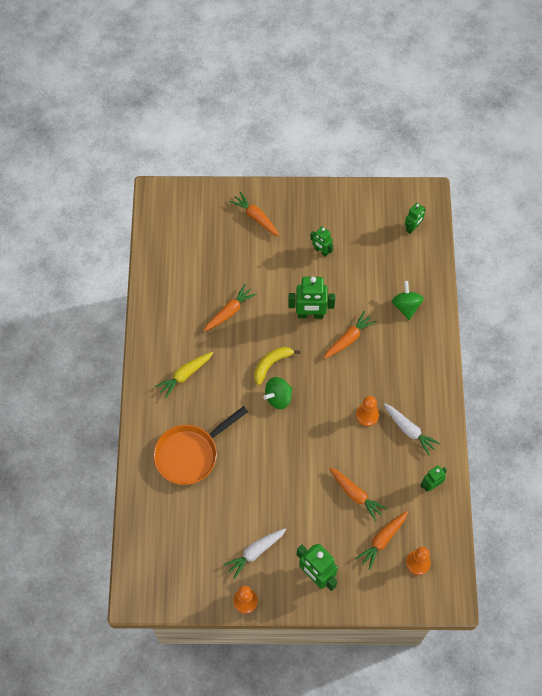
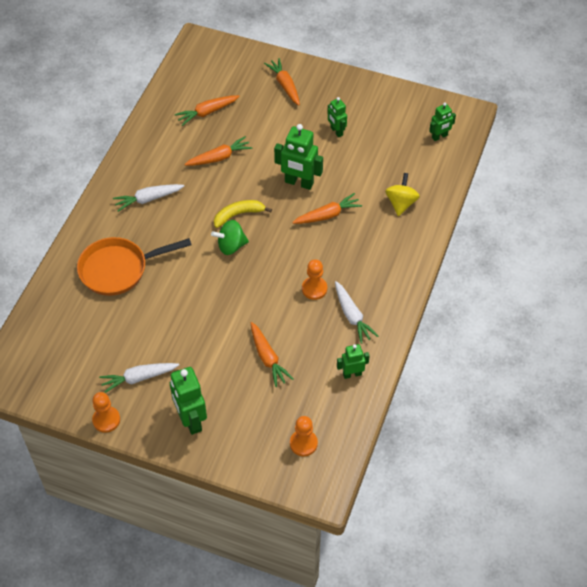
camera: 20 degrees right, 10 degrees down
yellow carrot [155,352,213,398] -> white carrot [113,184,184,212]
orange carrot [355,511,408,570] -> orange carrot moved to [175,95,240,126]
green spinning top [392,281,424,320] -> yellow spinning top [385,173,420,216]

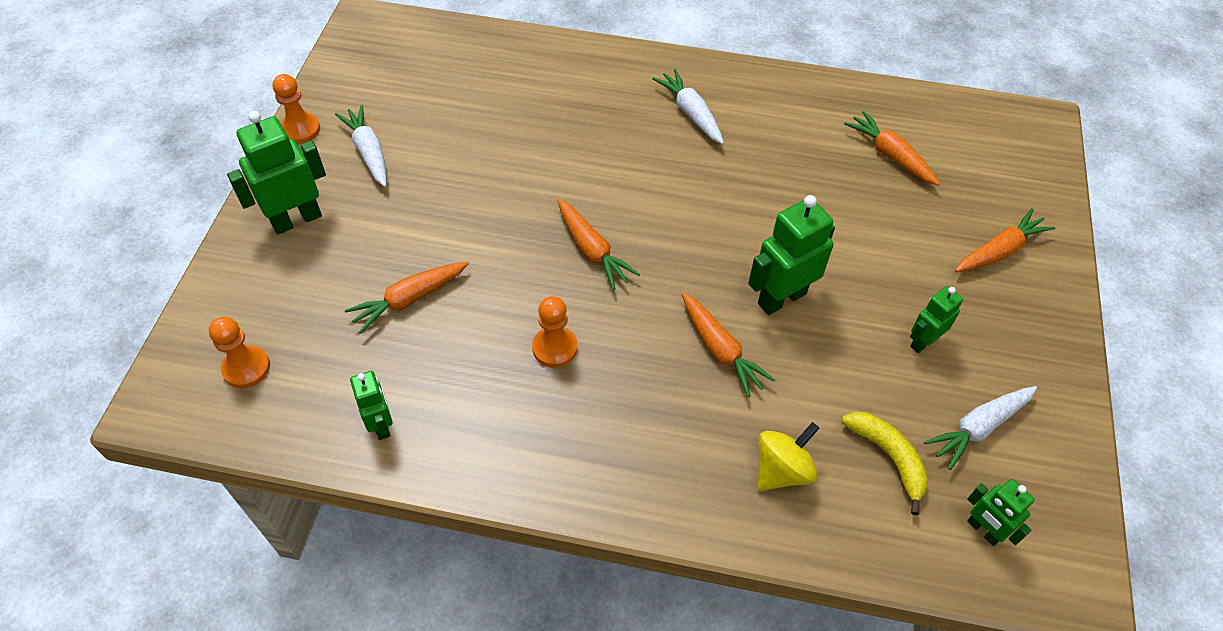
camera: 80 degrees right, 0 degrees up
orange pan [77,237,191,296] -> none
orange carrot [184,136,253,166] -> orange carrot moved to [558,199,640,290]
green spinning top [211,220,249,255] -> none
yellow banana [214,200,272,228] -> yellow banana moved to [842,412,928,515]
green robot [274,124,323,190] -> green robot turned 45 degrees clockwise [748,195,835,315]
white carrot [335,281,378,344] -> white carrot moved to [924,386,1037,470]
yellow spinning top [385,173,420,216] -> yellow spinning top turned 45 degrees counterclockwise [757,422,819,491]

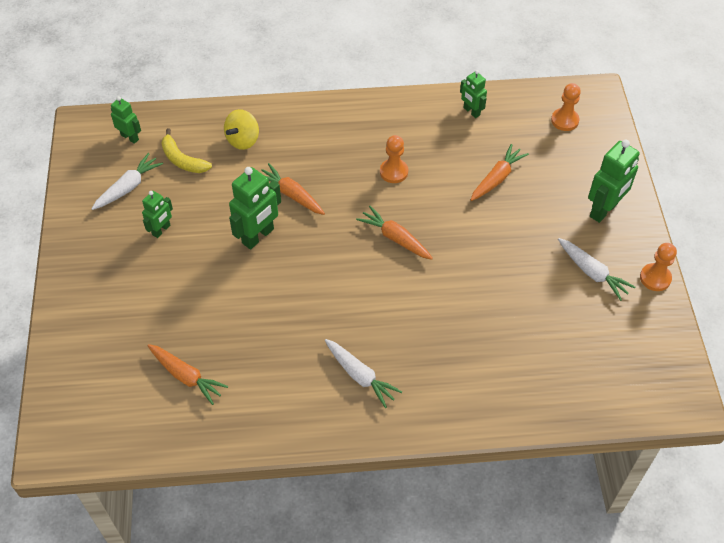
camera: 165 degrees right, 0 degrees up
orange carrot [955,208,1056,272] -> none

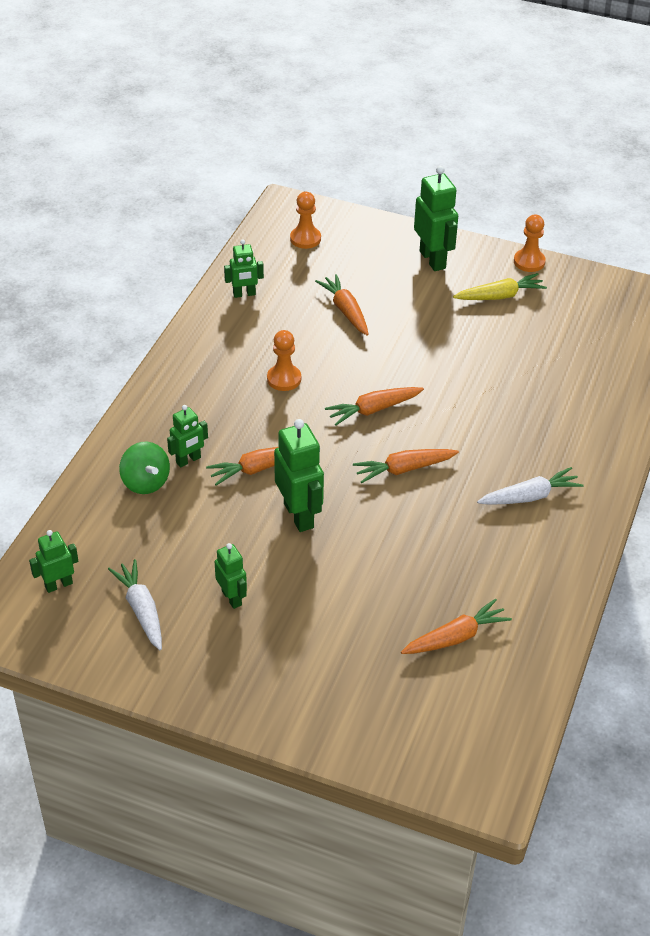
camera: 65 degrees left, 10 degrees down
yellow banana [161,128,212,173] -> none
yellow spinning top [224,109,259,150] -> green spinning top [119,442,170,494]
white carrot [558,238,635,301] -> yellow carrot [453,273,547,300]
none -> green robot [167,405,208,467]
none -> orange carrot [353,449,459,483]

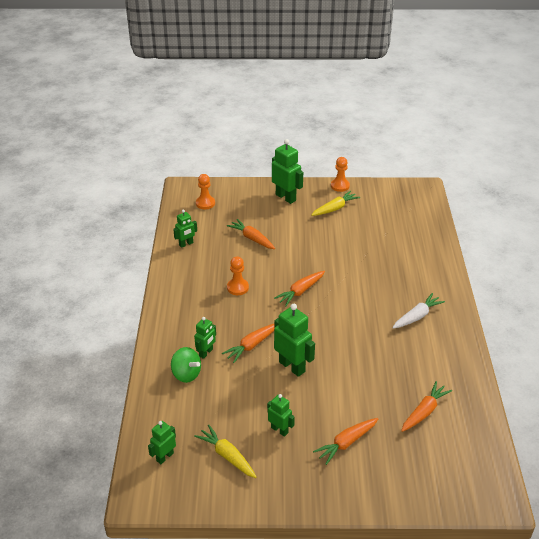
camera: 20 degrees left, 5 degrees down
white carrot [108,559,162,650] -> yellow carrot [194,425,257,478]
orange carrot [353,449,459,483] -> orange carrot moved to [313,418,378,465]

